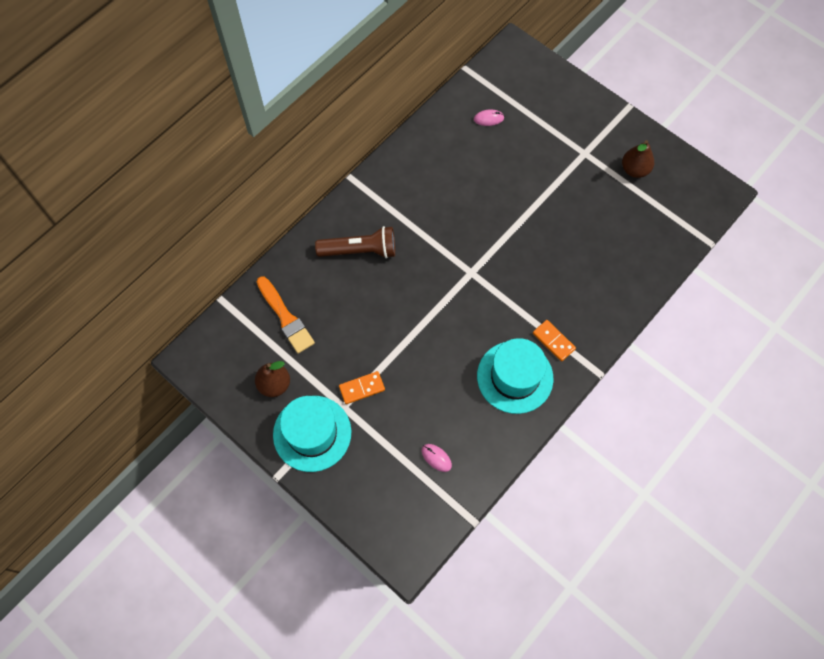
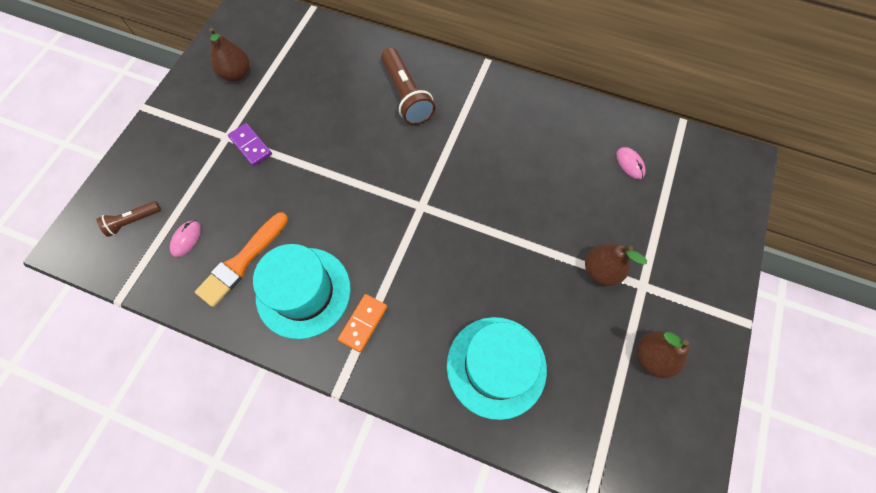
camera: 70 degrees right, 0 degrees up
orange brush [256,276,315,353] -> orange brush moved to [195,212,288,307]
turquoise hat [273,396,351,472] -> turquoise hat moved to [447,317,547,420]
orange domino [339,371,385,404] -> purple domino [228,123,272,166]
none -> brown flashlight [96,201,161,237]
none -> brown pear [585,244,647,286]

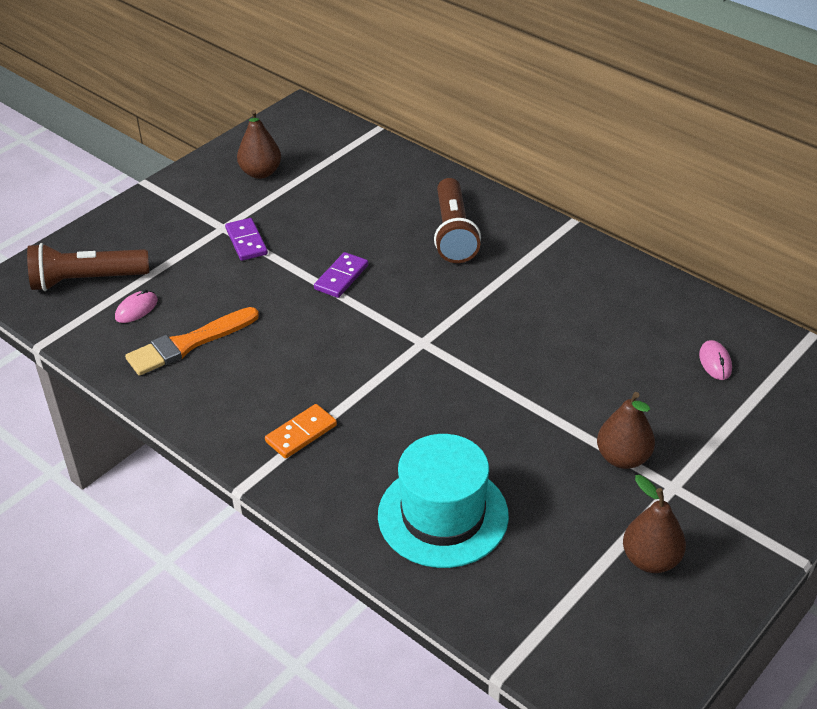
camera: 20 degrees right, 25 degrees down
brown flashlight [96,201,161,237] -> brown flashlight [27,243,149,291], size x1.81
turquoise hat [253,244,351,339] -> none
none -> purple domino [314,252,368,298]

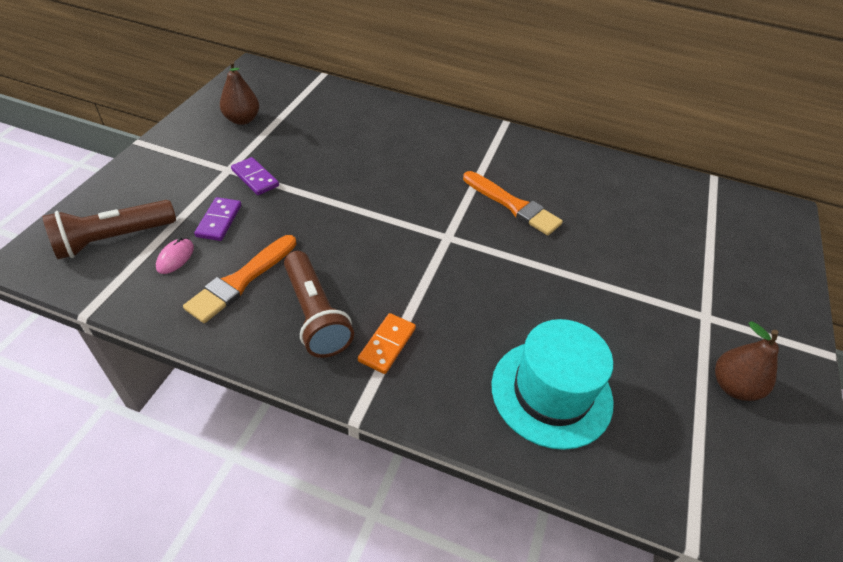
camera: 25 degrees left, 5 degrees up
purple domino [314,252,368,298] -> purple domino moved to [194,197,241,241]
brown flashlight [434,178,481,263] -> brown flashlight moved to [284,251,354,358]
brown pear [597,392,655,469] -> none
pink mouse [699,340,732,380] -> none
none -> orange brush [463,171,563,236]

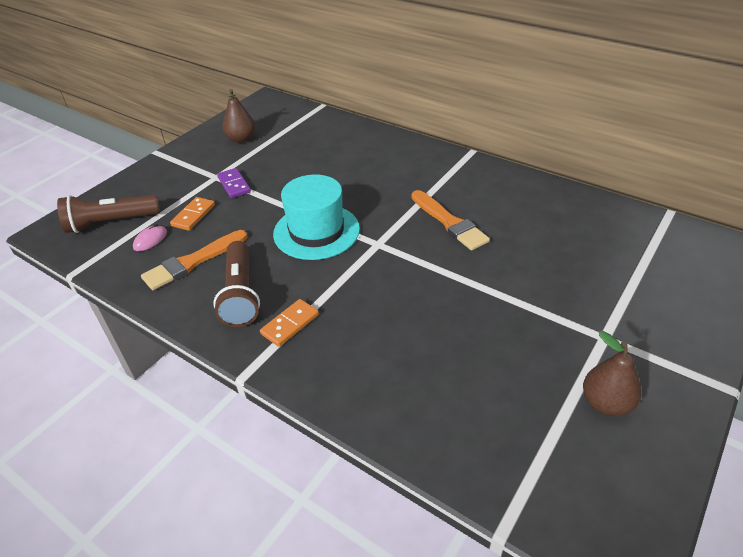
camera: 20 degrees right, 5 degrees down
purple domino [194,197,241,241] -> orange domino [170,197,215,231]
turquoise hat [492,319,614,450] -> turquoise hat moved to [273,174,360,260]

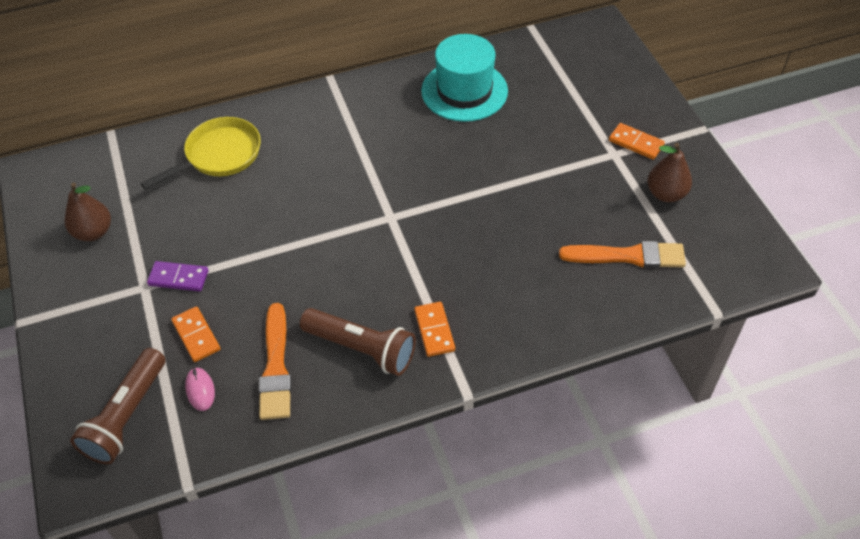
camera: 55 degrees left, 10 degrees up
turquoise hat [273,174,360,260] -> turquoise hat moved to [421,34,508,122]
orange brush [411,190,490,251] -> orange brush moved to [559,241,686,268]
none -> yellow pan [140,117,261,190]
none -> orange domino [609,123,665,160]

